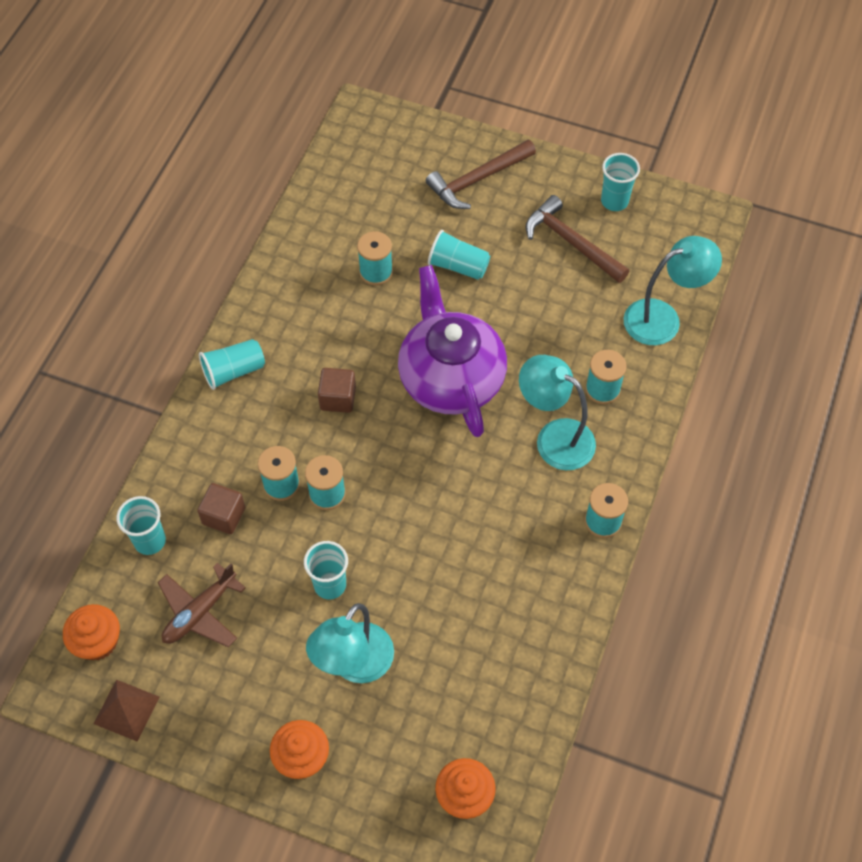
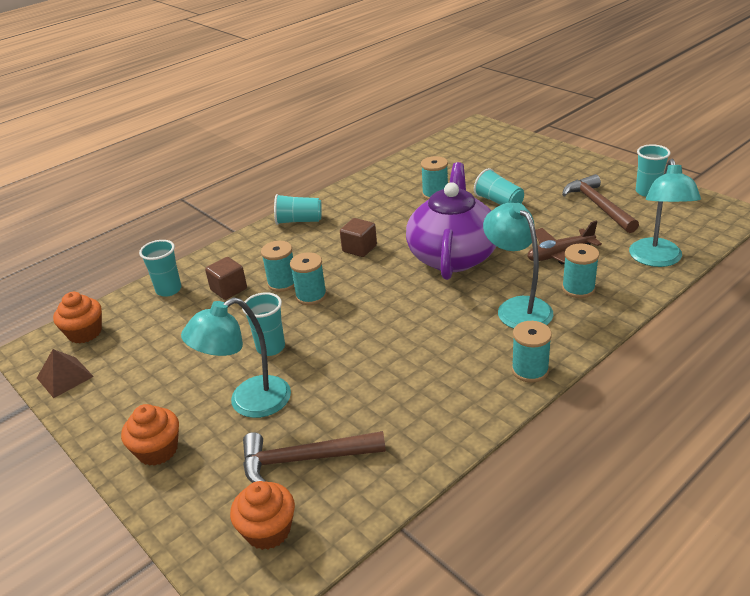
camera: 30 degrees right, 25 degrees down
brown plane [158,563,246,647] -> brown plane moved to [527,221,602,264]
brown hammer [426,140,536,209] -> brown hammer moved to [243,431,386,483]
turquoise lamp [624,236,722,345] -> turquoise lamp turned 90 degrees clockwise [629,159,701,267]

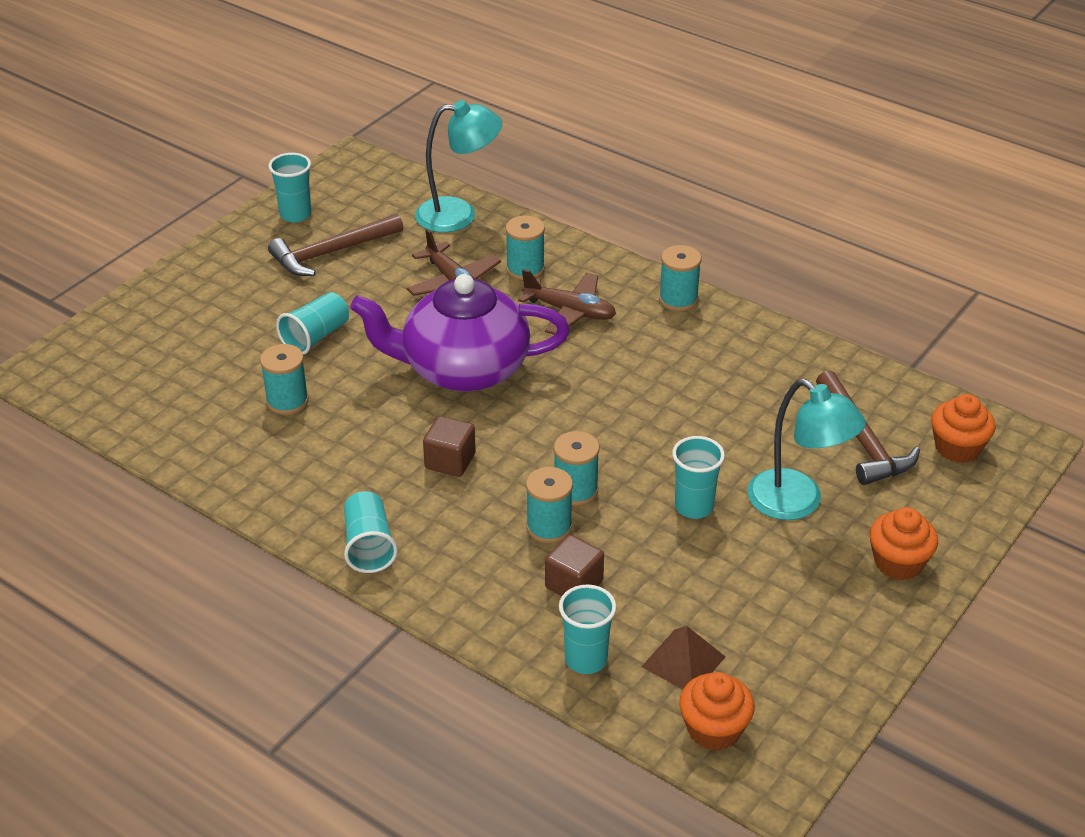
camera: 105 degrees left, 5 degrees up
brown pyramid [37,349,94,398] -> brown pyramid moved to [642,626,726,690]
turquoise lamp [483,203,553,329] -> brown plane [518,269,616,335]

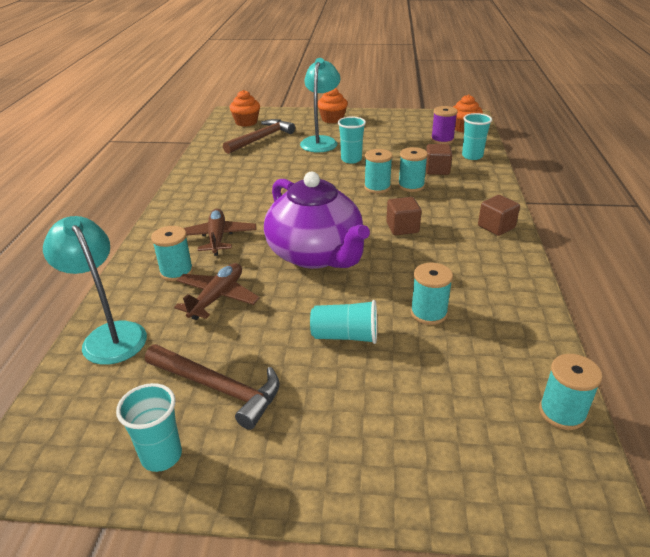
camera: 120 degrees left, 5 degrees down
turquoise cup [344,491,398,573] -> brown cube [478,195,520,236]
brown pyramid [642,626,726,690] -> purple spool [431,106,458,144]
turquoise spool [659,245,701,311] -> turquoise spool moved to [539,354,603,430]

